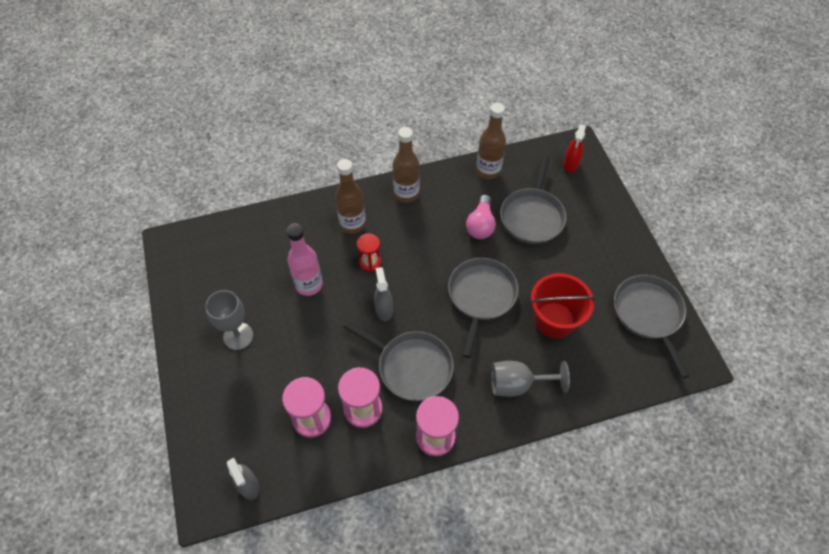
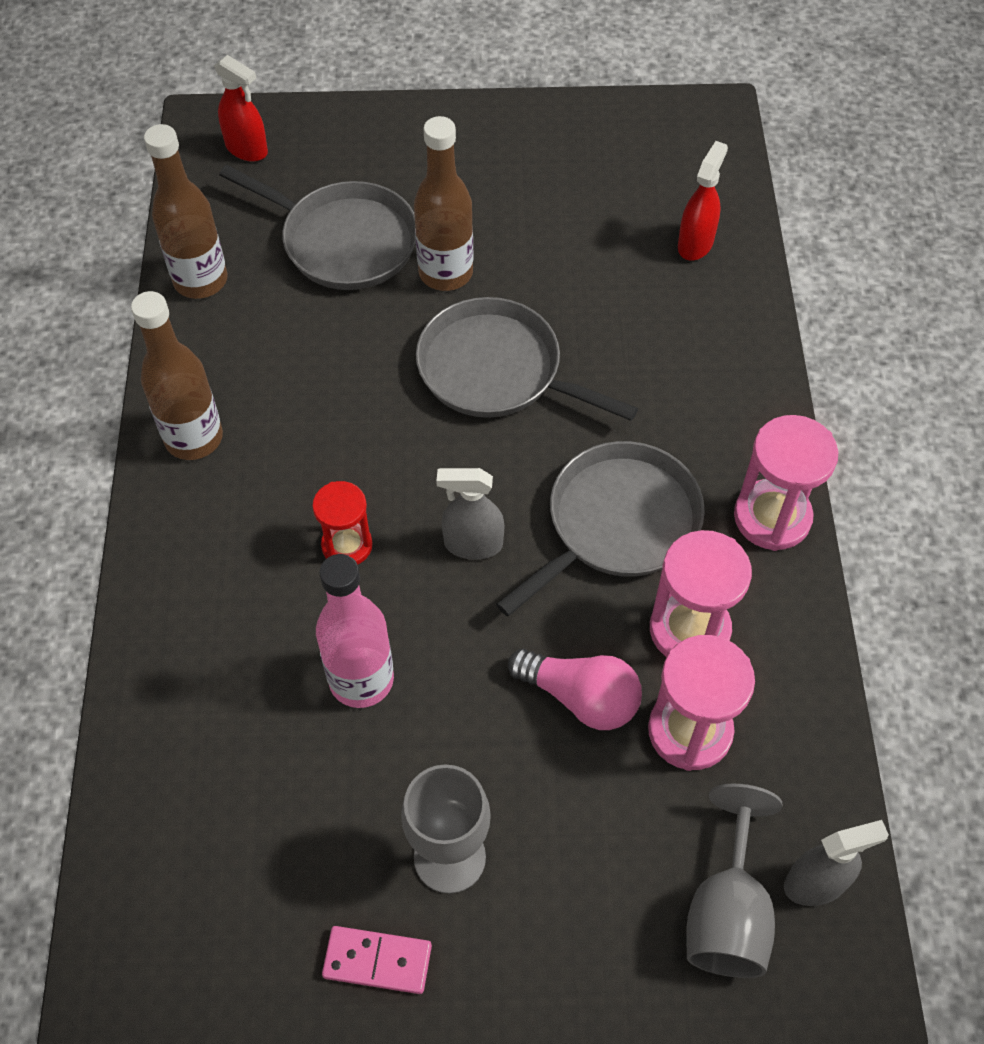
camera: 75 degrees left, 0 degrees up
brown bottle [335,159,366,234] -> brown bottle moved to [414,116,473,291]
pink light bulb [466,195,496,239] -> pink light bulb moved to [508,649,642,730]
grey goblet [491,361,570,397] -> grey goblet moved to [686,784,782,978]
red bucket [530,273,596,338] -> none
grey pan [614,275,690,378] -> none
none -> pink domino [322,926,432,994]
none -> red spray bottle [678,141,728,261]

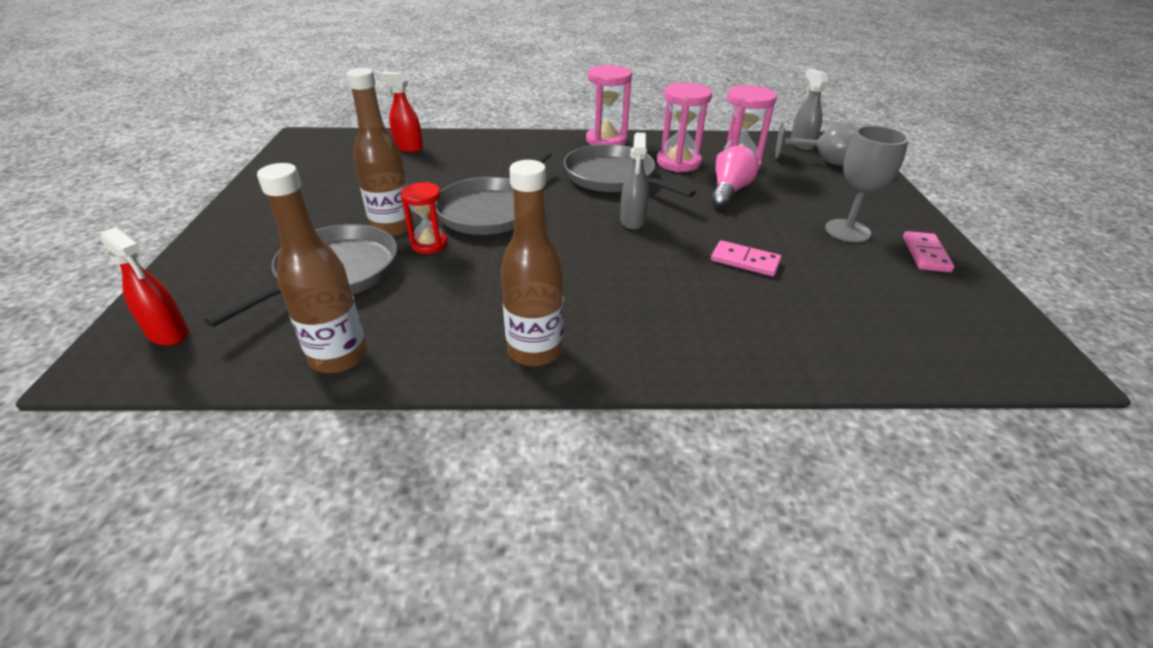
camera: 90 degrees left, 20 degrees down
red spray bottle [214,55,268,161] -> red spray bottle turned 90 degrees clockwise [101,227,189,346]
red hourglass [312,481,373,564] -> red hourglass moved to [401,182,448,254]
pink bottle [316,554,394,708] -> pink domino [711,240,781,276]

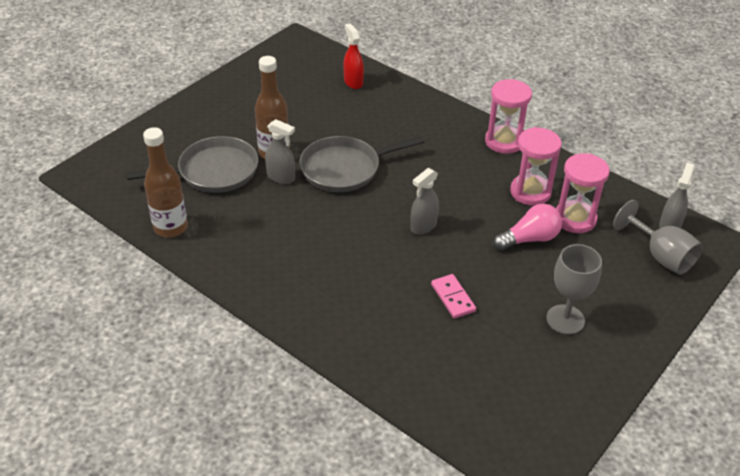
camera: 40 degrees right, 5 degrees up
red spray bottle [101,227,189,346] -> none
red hourglass [401,182,448,254] -> grey spray bottle [265,119,295,184]
brown bottle [501,160,563,366] -> none
grey pan [564,144,696,197] -> none
pink domino [903,231,954,272] -> none

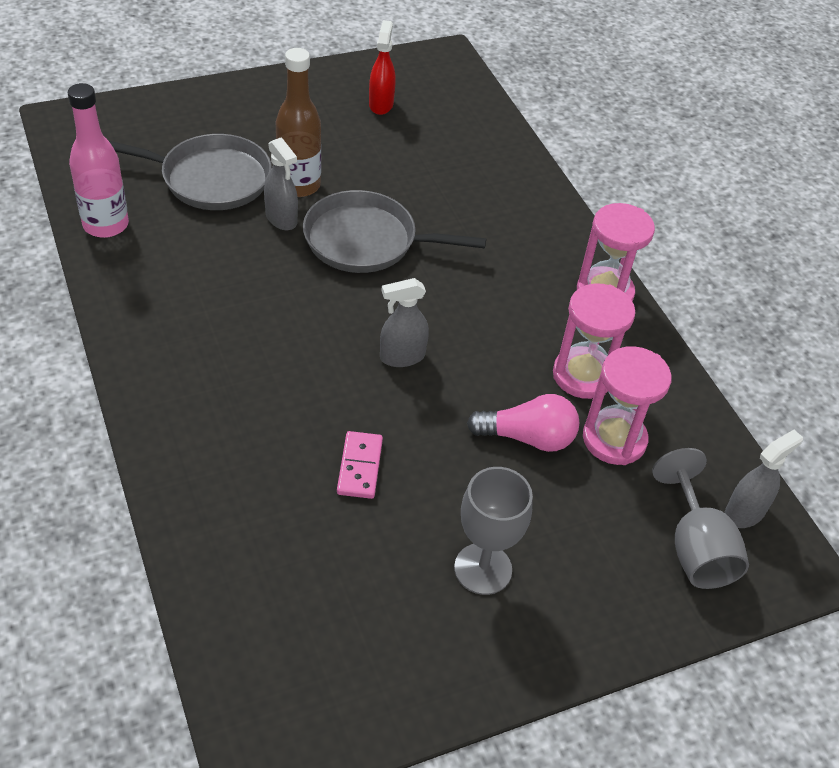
camera: 25 degrees right, 5 degrees up
brown bottle [143,127,188,237] -> pink bottle [68,83,129,238]
red spray bottle [344,23,364,89] -> red spray bottle moved to [369,20,396,115]

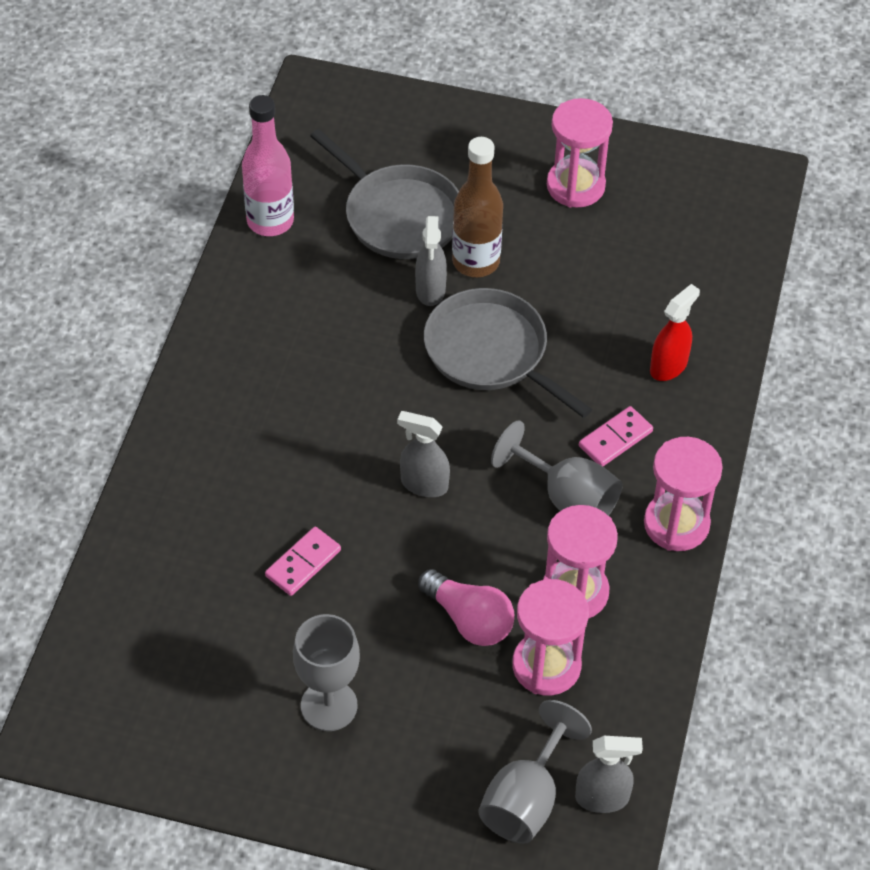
camera: 40 degrees right, 5 degrees up
red spray bottle [369,20,396,115] -> red spray bottle moved to [650,284,700,381]
none -> grey goblet [491,420,623,516]
none -> pink hourglass [547,98,613,208]
none -> pink domino [579,406,653,466]

